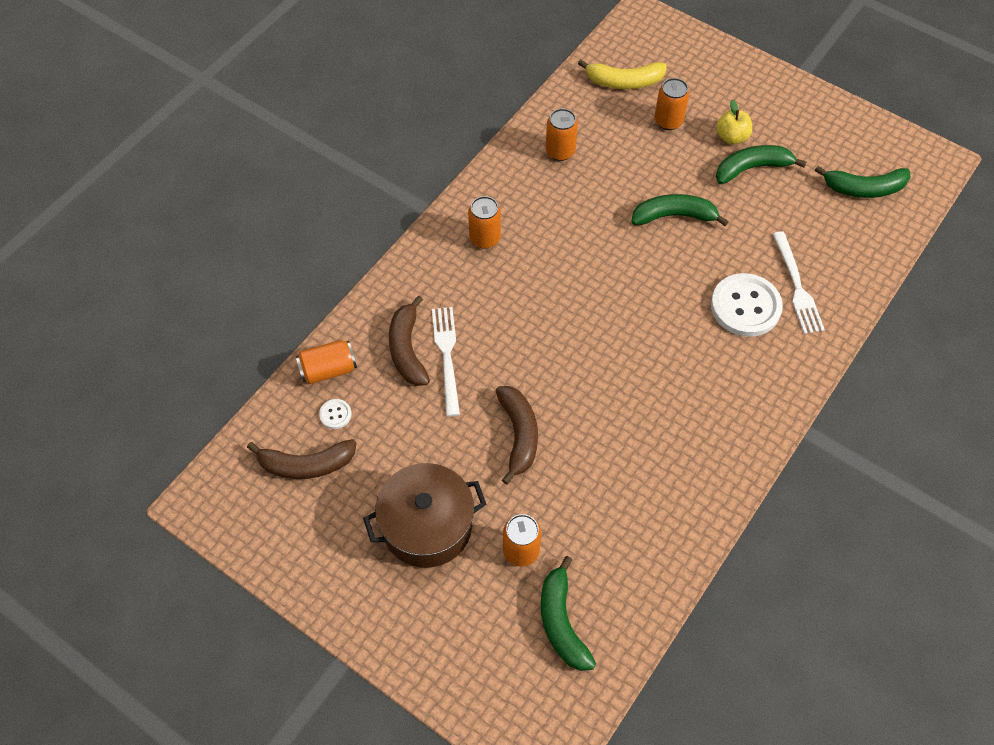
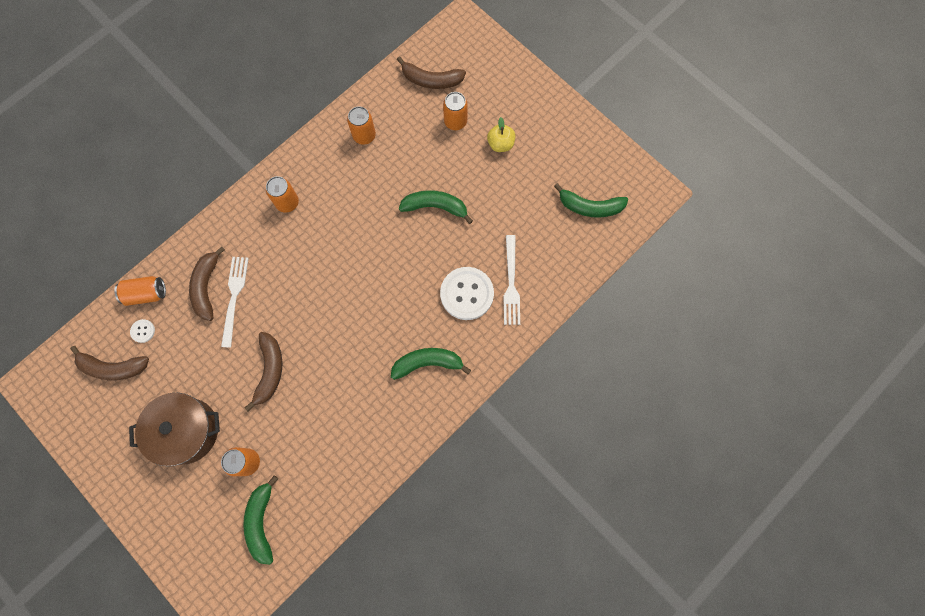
camera: 10 degrees right, 15 degrees up
yellow banana [578,60,667,89] -> brown banana [397,56,466,89]
green banana [716,145,806,184] -> green banana moved to [391,348,471,380]

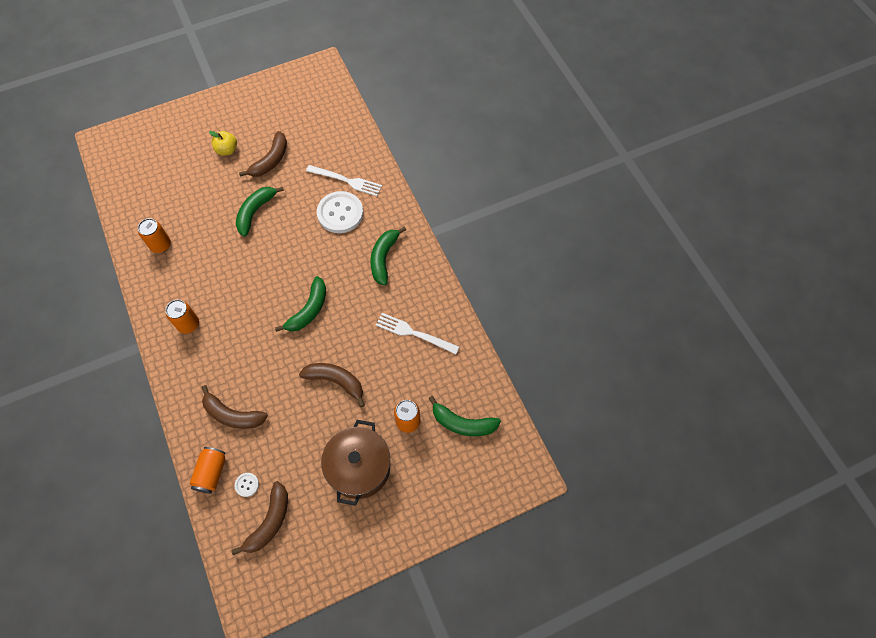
camera: 70 degrees left, 10 degrees down
white fork [221,257,249,348] -> white fork moved to [376,313,459,354]
brown banana [397,56,466,89] -> brown banana moved to [239,131,287,177]
orange can [443,92,468,130] -> none
green banana [554,183,628,218] -> green banana moved to [275,276,326,332]

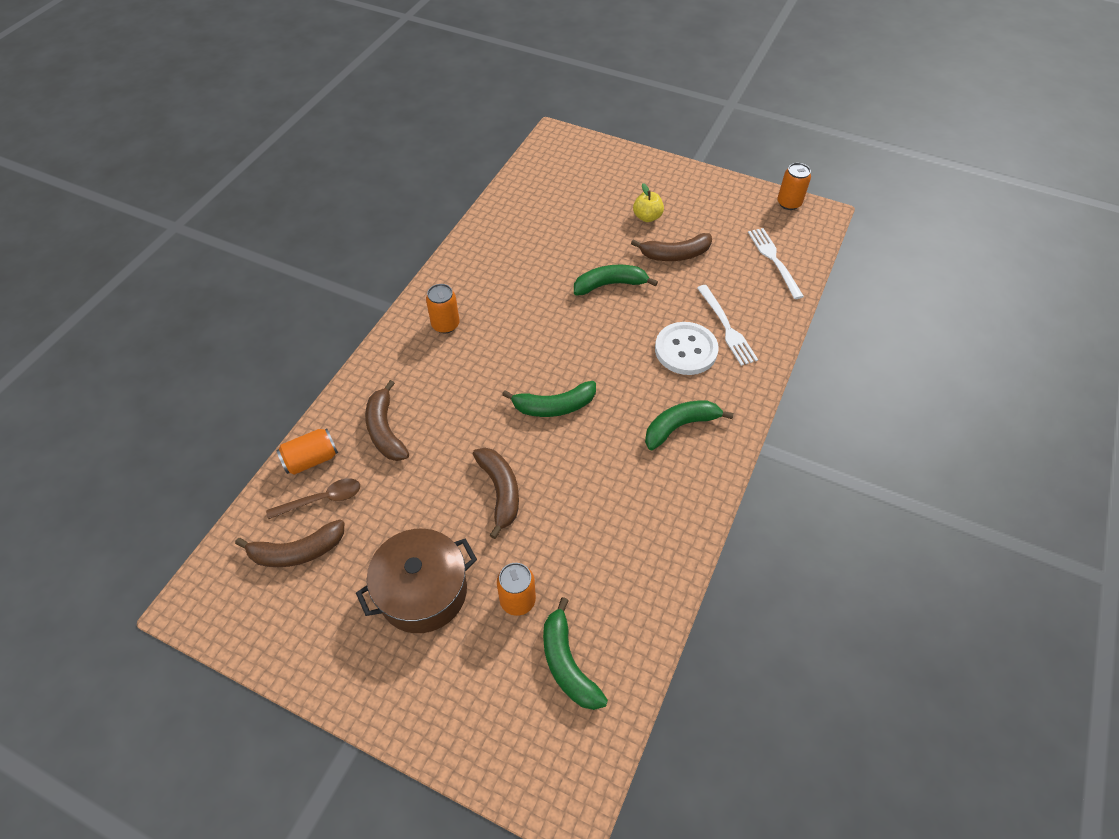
camera: 50 degrees right, 10 degrees down
orange can [138,218,171,253] -> orange can moved to [777,163,811,210]
white button [235,473,259,497] -> brown spoon [266,478,360,519]
white fork [376,313,459,354] -> white fork moved to [748,228,804,299]

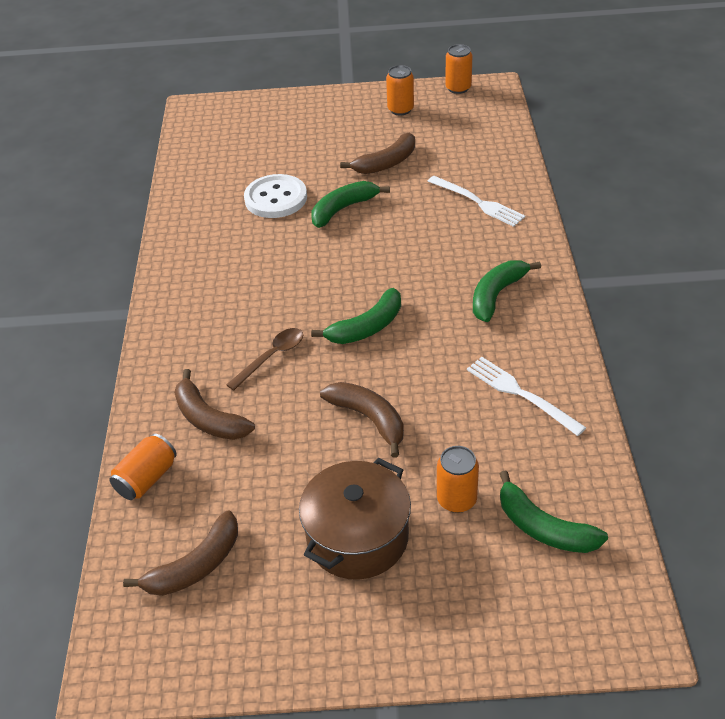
camera: 25 degrees left, 10 degrees down
brown spoon [266,478,360,519] -> brown spoon moved to [226,328,303,391]
orange can [426,284,459,333] -> orange can moved to [386,65,414,116]
yellow apple [633,183,664,222] -> none
white button [655,322,719,375] -> white button moved to [244,174,307,218]
white fork [748,228,804,299] -> white fork moved to [467,357,587,436]

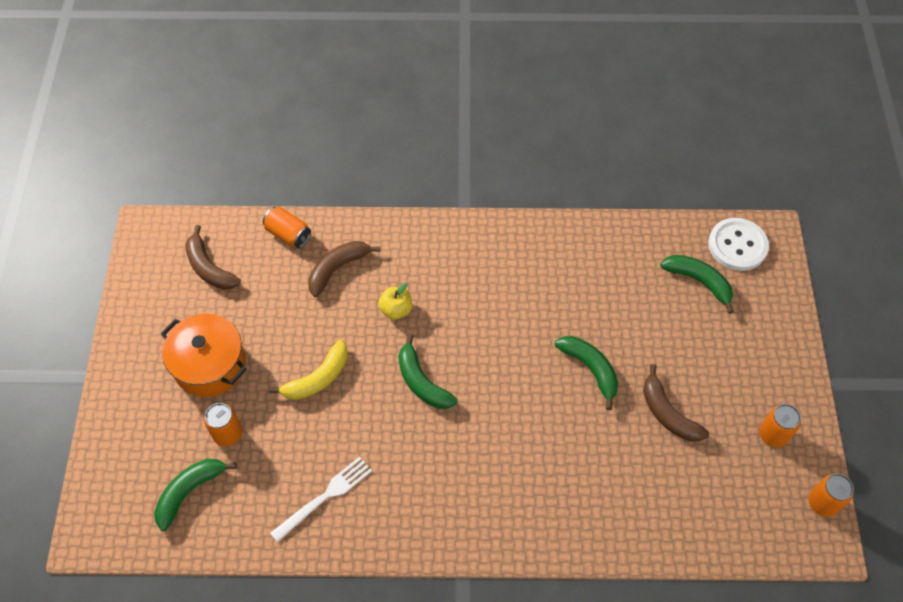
camera: 90 degrees right, 15 degrees up
brown spoon [226,328,303,391] -> yellow apple [378,283,412,320]
white button [244,174,307,218] -> white button moved to [708,218,769,271]
brown pot [299,458,411,580] -> orange pot [161,314,247,397]
brown banana [320,382,404,458] -> yellow banana [269,340,348,400]
white fork [428,176,525,227] -> none
green banana [473,260,541,322] -> green banana moved to [660,255,734,314]

